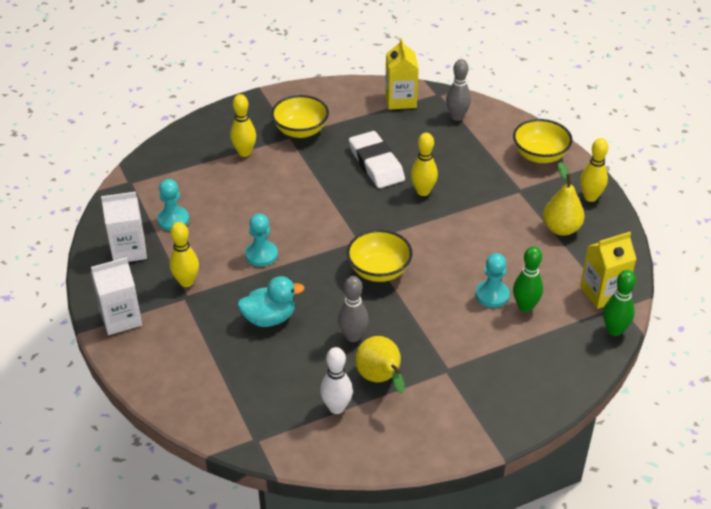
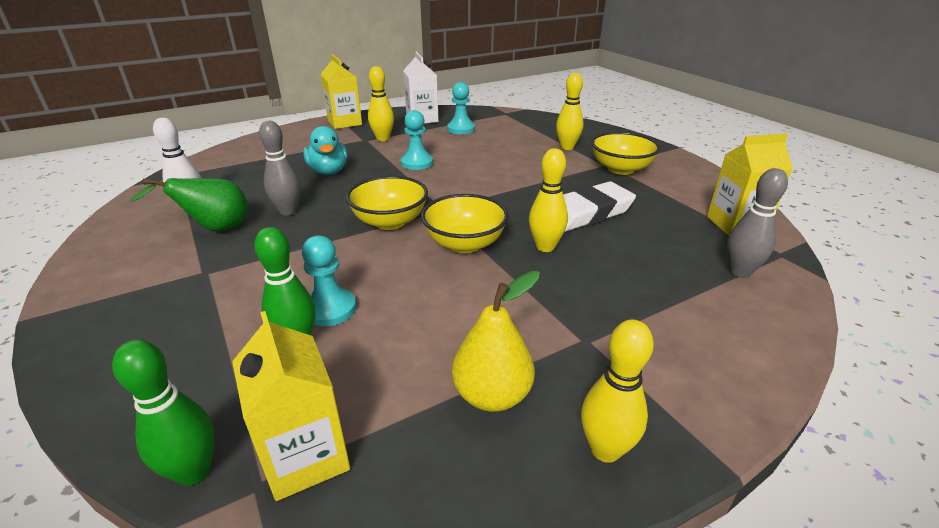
camera: 85 degrees right, 10 degrees down
white carton [91,257,142,335] -> yellow carton [320,54,362,129]
yellow pear [355,336,405,394] -> green pear [130,178,248,231]
yellow bowl [513,119,572,163] -> yellow bowl moved to [421,194,509,253]

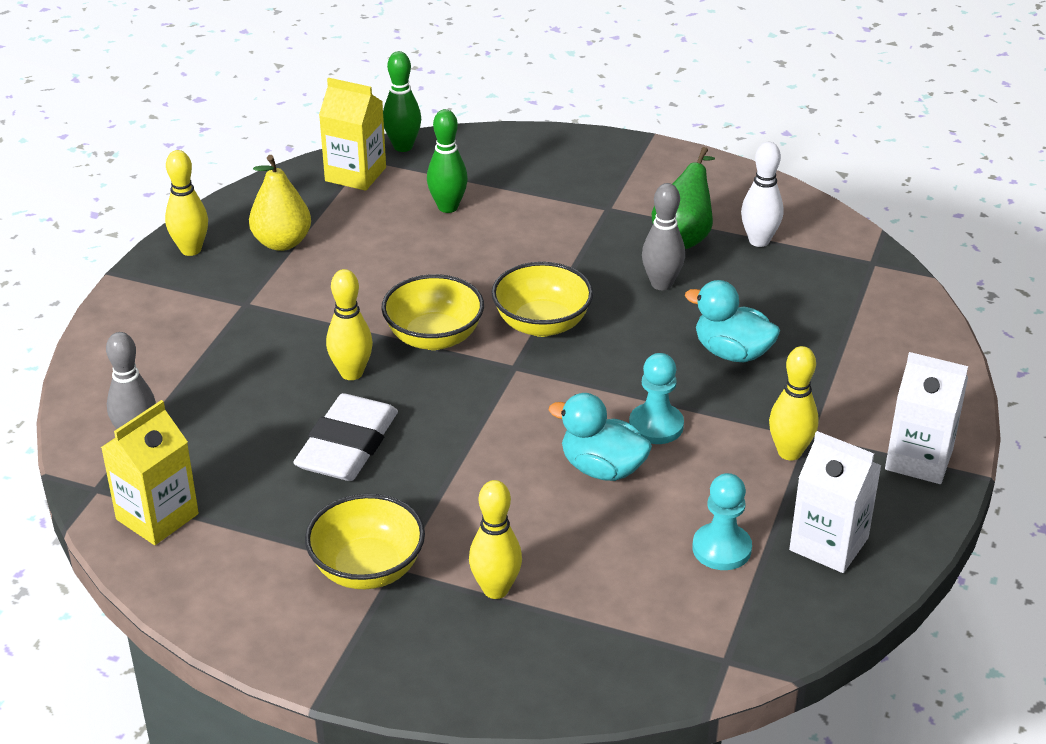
camera: 140 degrees right, 5 degrees up
turquoise pawn [302,235,356,326] -> none
yellow carton [320,54,362,129] -> white carton [885,352,968,484]
none -> turquoise duck [549,393,652,481]

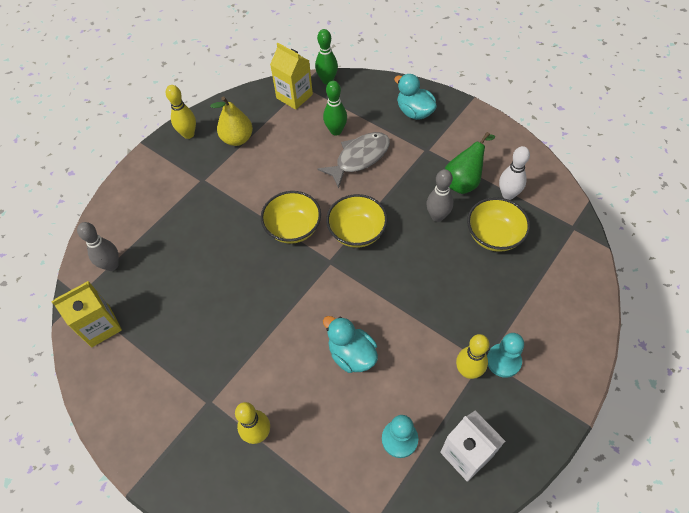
camera: 20 degrees right, 20 degrees up
white eraser [293,393,398,481] -> none
yellow bowl [305,494,425,589] -> yellow bowl moved to [467,197,530,252]
yellow bowling pin [326,269,373,380] -> none
turquoise pawn [629,353,684,444] -> turquoise pawn moved to [487,333,524,378]
turquoise duck [685,280,780,362] -> turquoise duck moved to [394,74,437,120]
white carton [885,352,968,484] -> none
none -> grey fish [318,132,390,189]

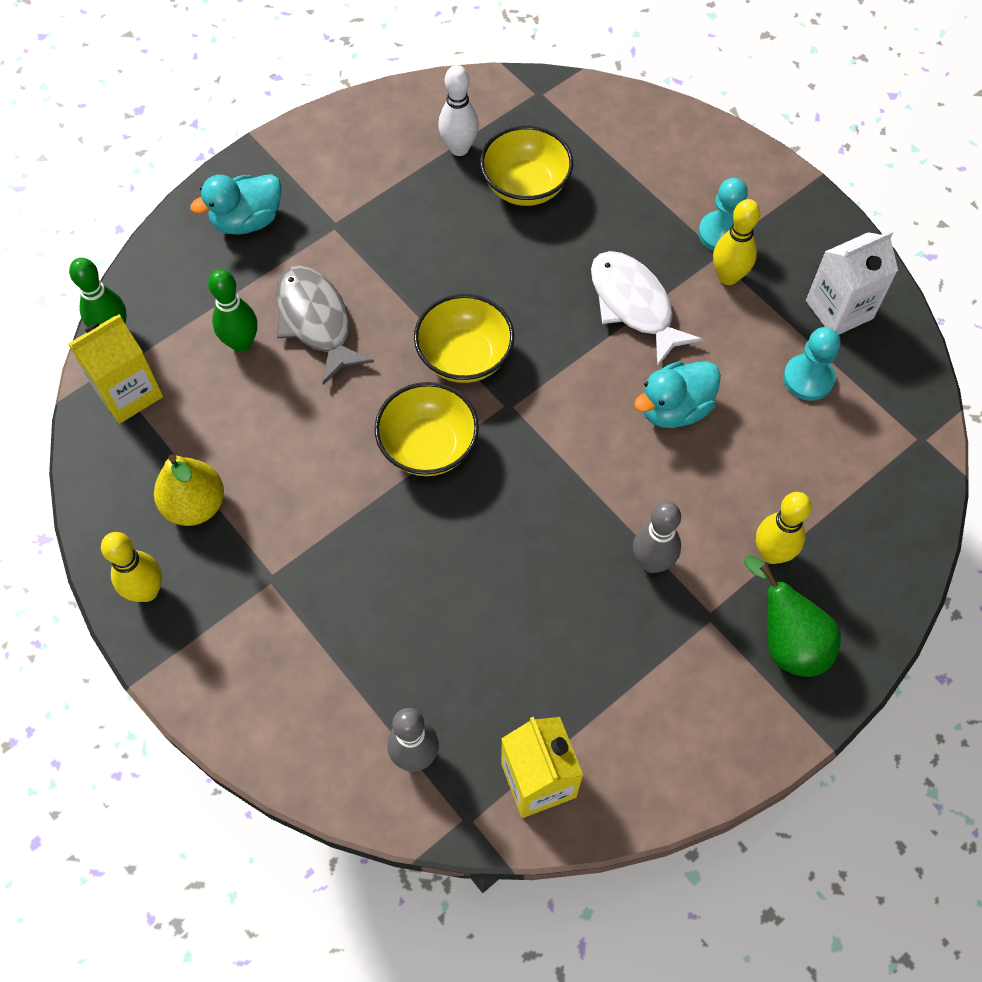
camera: 80 degrees left, 5 degrees up
grey bowling pin [426,169,453,222] -> grey bowling pin moved to [633,501,681,573]
green pear [445,132,495,194] -> green pear moved to [744,556,841,677]
none -> white fish [591,251,703,367]

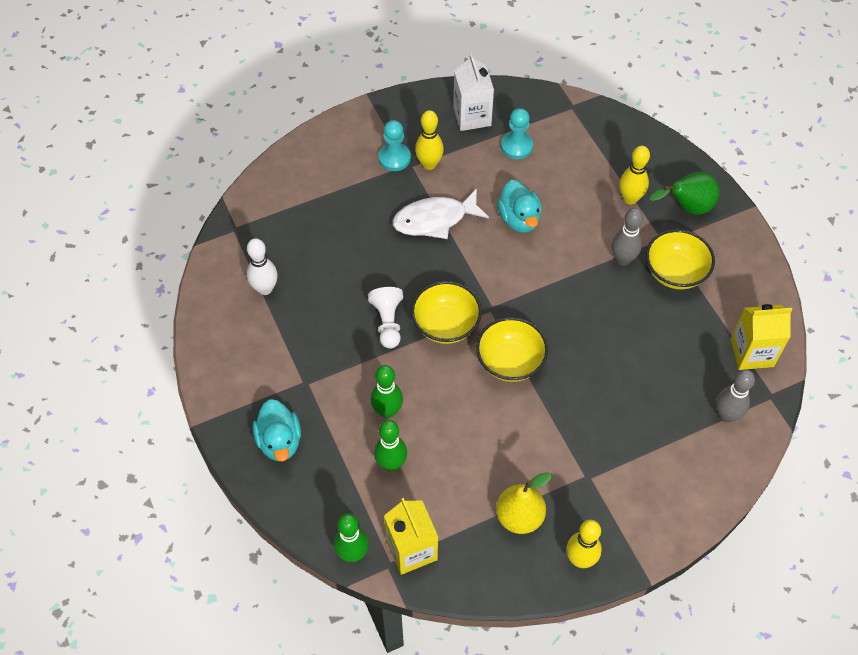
camera: 75 degrees left, 5 degrees down
grey fish [276,265,374,385] -> green bowling pin [371,365,403,418]
yellow bowl [480,126,573,206] -> yellow bowl moved to [646,229,715,289]
none -> white pawn [368,287,403,349]

